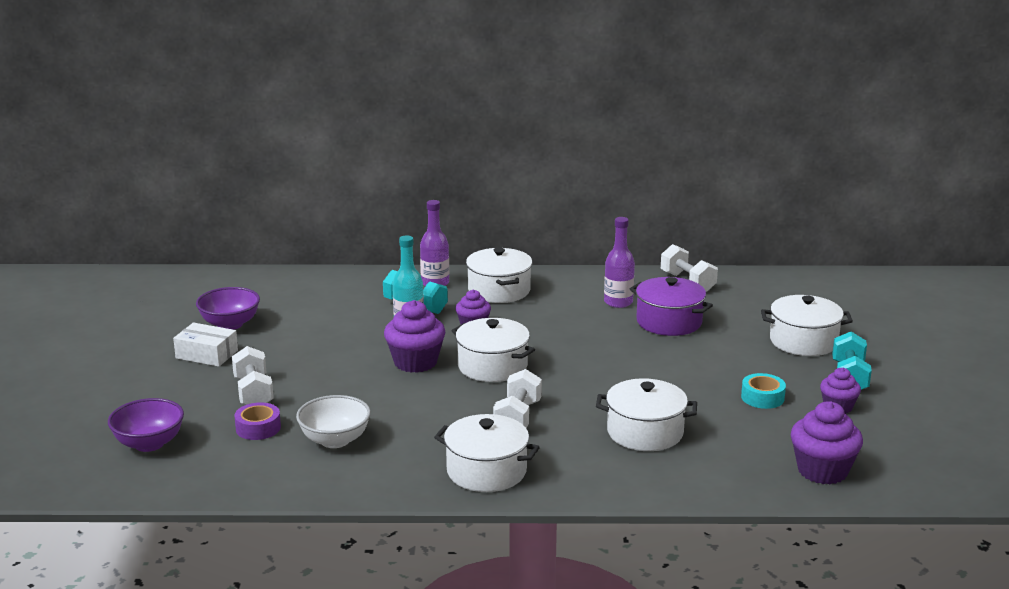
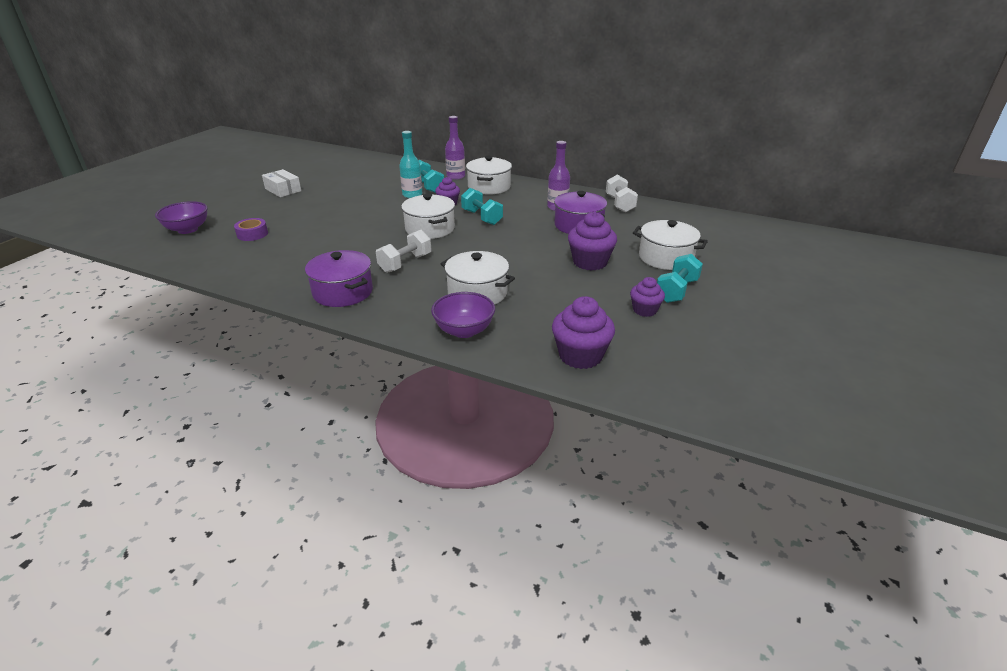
camera: 25 degrees right, 10 degrees up
purple bowl [196,287,260,330] -> purple bowl moved to [431,292,495,338]
white dumbbell [232,346,274,405] -> none
white bowl [296,395,371,448] -> none
purple cupcake [384,300,446,373] -> purple cupcake moved to [568,211,617,271]
white pot [434,414,540,492] -> purple pot [305,250,373,307]
turquoise tape [741,373,786,409] -> none
none -> turquoise dumbbell [461,188,503,225]

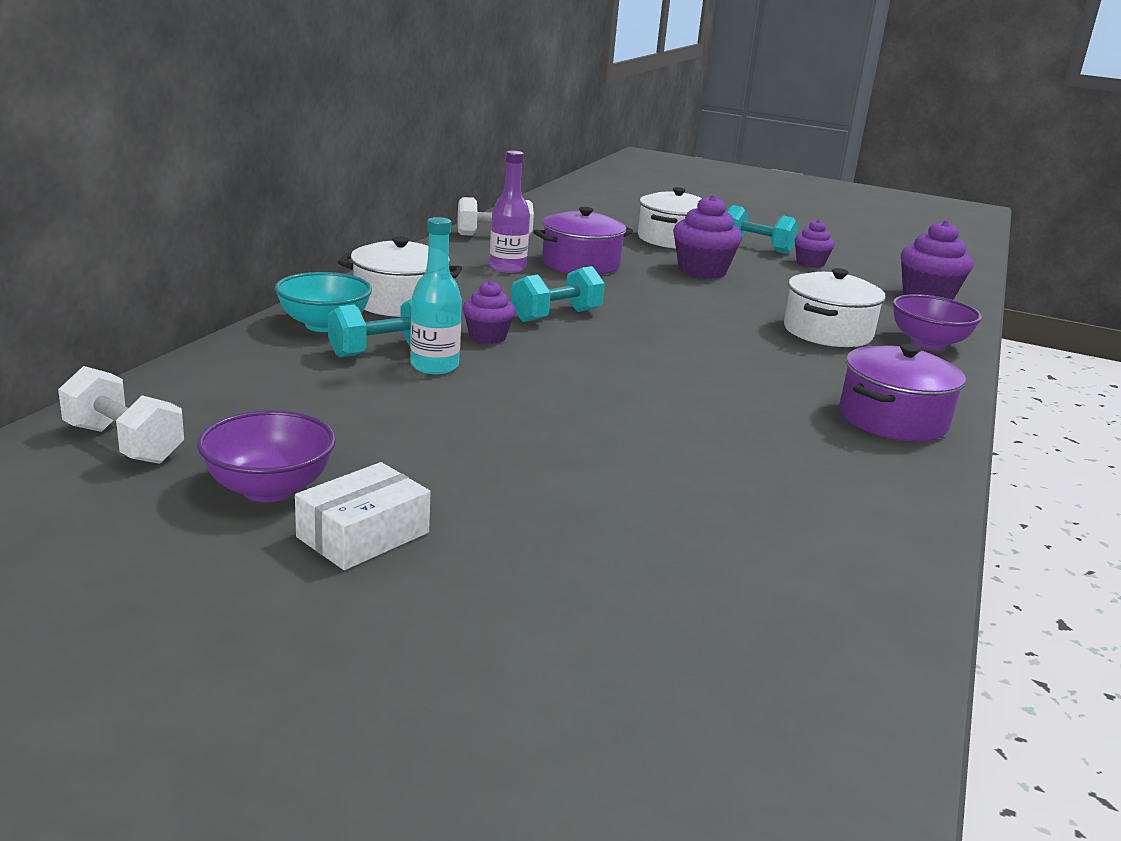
camera: 95 degrees left, 10 degrees down
purple bowl [155,201,208,234] -> purple bowl moved to [197,410,336,502]
purple tape [234,218,268,241] -> none
white dumbbell [376,230,432,273] -> white dumbbell moved to [58,366,184,464]
white pot [401,194,455,239] -> none
purple bottle [445,116,465,180] -> turquoise bowl [275,272,372,332]

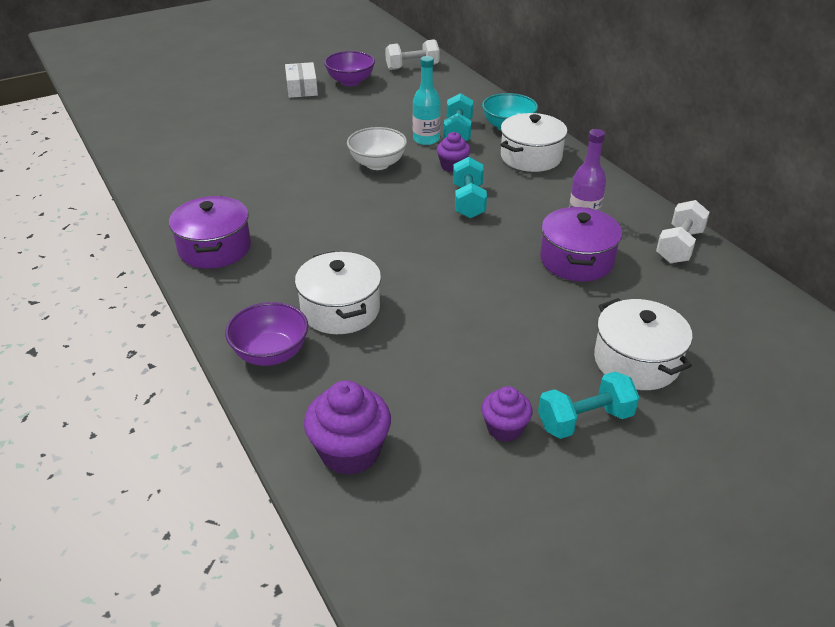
camera: 130 degrees right, 15 degrees up
purple cupcake [673,195,742,279] -> none
none -> white bowl [347,127,407,170]

